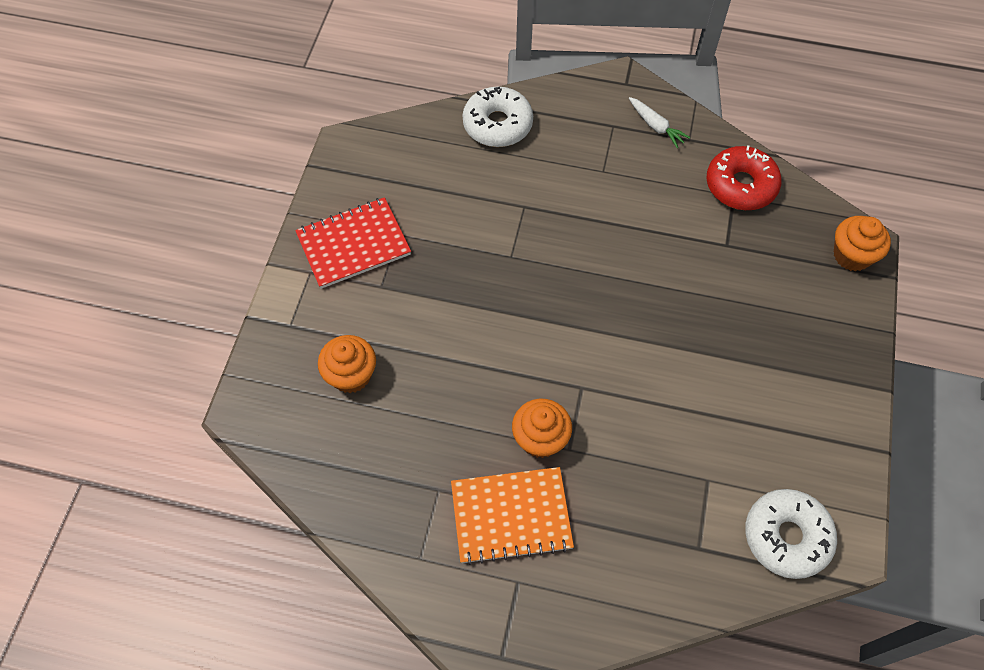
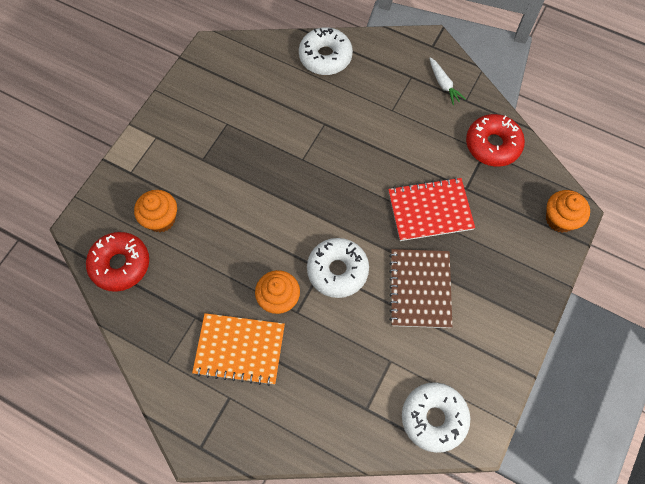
camera: 15 degrees right, 5 degrees up
red notebook [295,197,411,289] -> red notebook moved to [388,177,475,241]
none -> red donut [86,232,149,292]
none -> white donut [307,238,369,298]
none -> brown notebook [389,249,453,328]

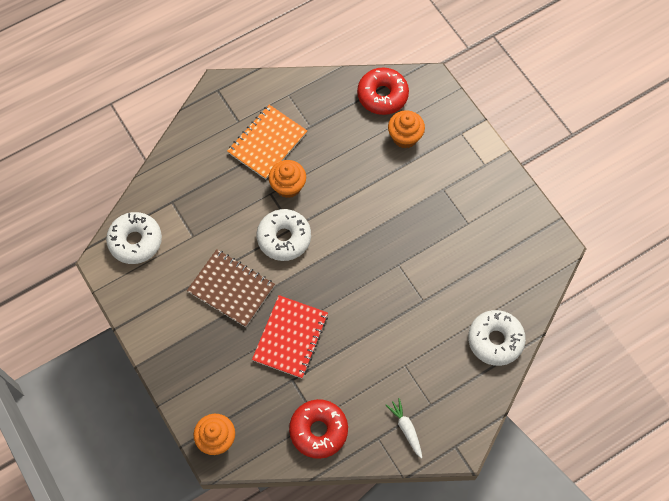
camera: 120 degrees right, 0 degrees up
white carrot [429,57,466,105] -> white carrot turned 60 degrees clockwise [386,398,422,459]

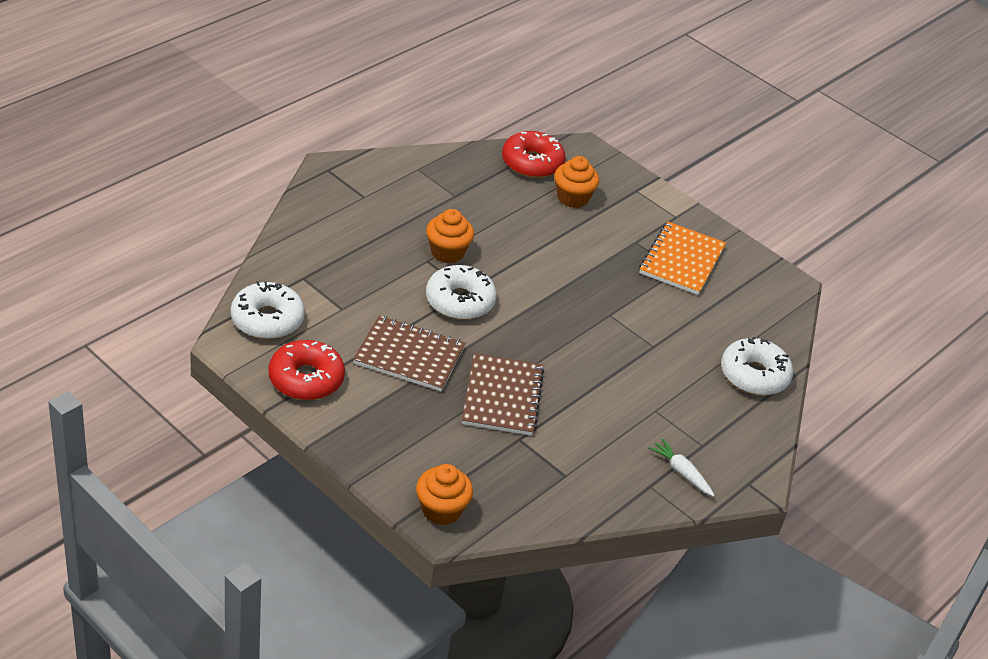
camera: 20 degrees left, 25 degrees down
orange notebook [227,105,307,179] -> orange notebook moved to [639,222,726,295]
red notebook [252,295,328,379] -> brown notebook [462,353,544,436]
red donut [289,399,348,459] -> red donut moved to [268,340,345,400]

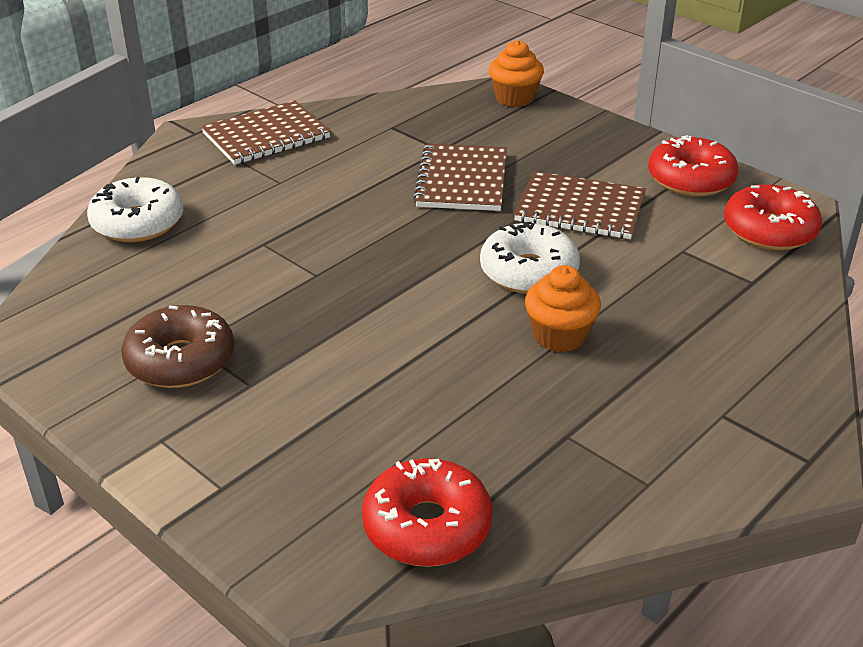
camera: 175 degrees left, 5 degrees down
white donut [231,281,305,339] -> red donut [724,184,822,250]
orange cupcake [554,156,599,208] -> none
orange notebook [639,222,726,295] -> brown donut [121,305,234,388]
white carrot [648,439,715,497] -> brown notebook [201,100,331,165]

